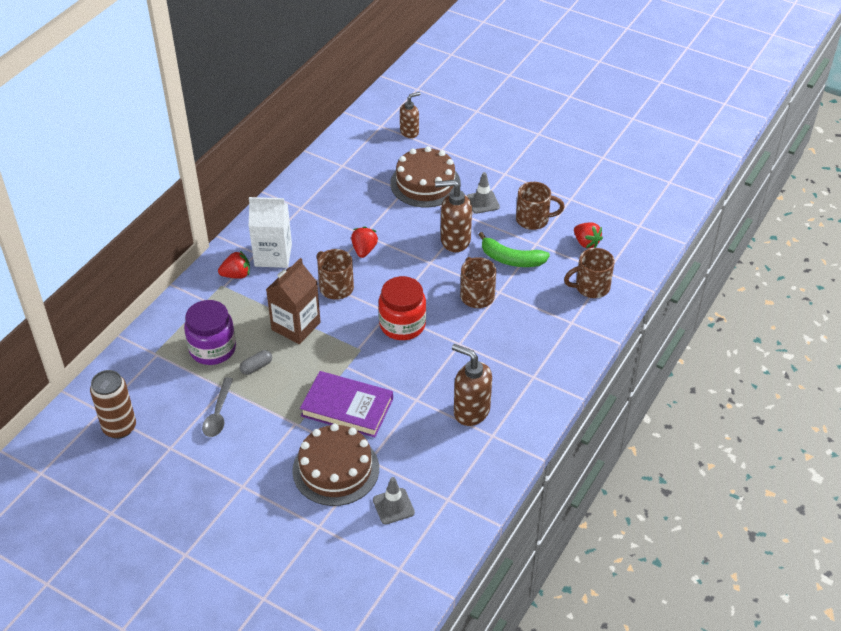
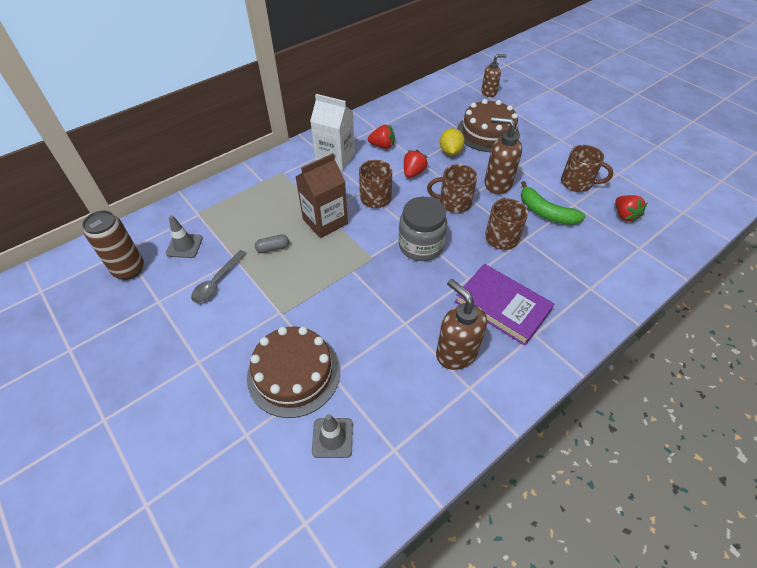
camera: 20 degrees right, 5 degrees up
purple jar [184,300,236,365] -> none
red strawberry [218,251,250,279] -> red strawberry moved to [368,125,395,149]
purple book [300,371,393,438] -> purple book moved to [455,264,554,346]
red jar [378,276,426,340] -> grey jar [398,197,447,261]
grey traffic cone [467,172,500,214] -> grey traffic cone moved to [166,215,203,258]
brown mug [564,248,615,298] -> brown mug moved to [427,164,477,213]
none -> yellow lemon [440,128,465,155]

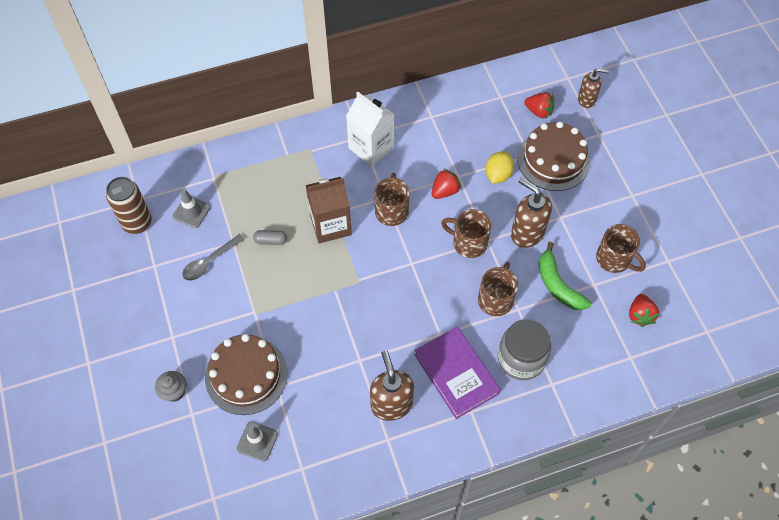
camera: 20 degrees right, 10 degrees up
red strawberry [368,125,395,149] -> red strawberry moved to [524,92,555,118]
grey jar [398,197,447,261] -> grey jar moved to [498,319,551,380]
none -> grey cupcake [155,371,186,402]

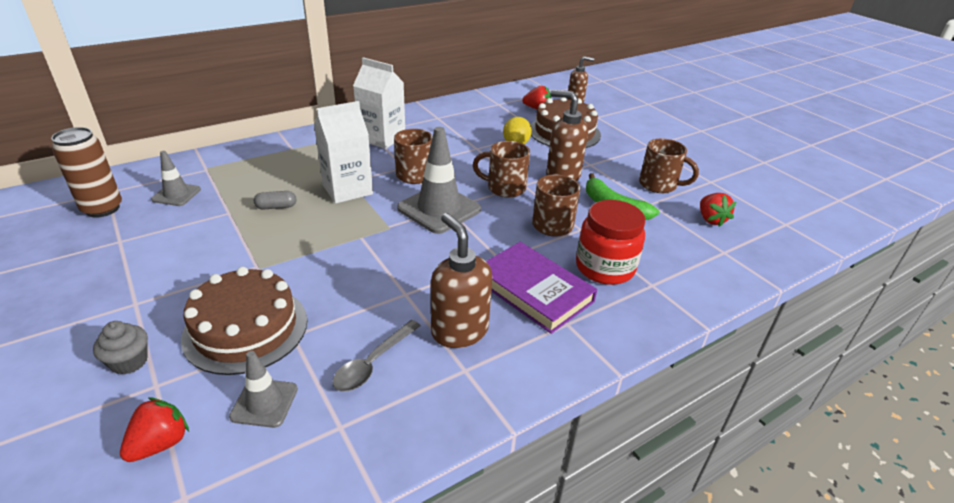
camera: 15 degrees left, 25 degrees down
grey spoon [182,234,245,281] -> grey spoon moved to [332,320,421,392]
brown carton [306,177,352,243] -> white carton [314,101,373,204]
red strawberry [431,168,461,199] -> red strawberry moved to [120,397,189,462]
grey jar [498,319,551,380] -> red jar [576,200,645,285]
none -> grey traffic cone [397,127,481,234]

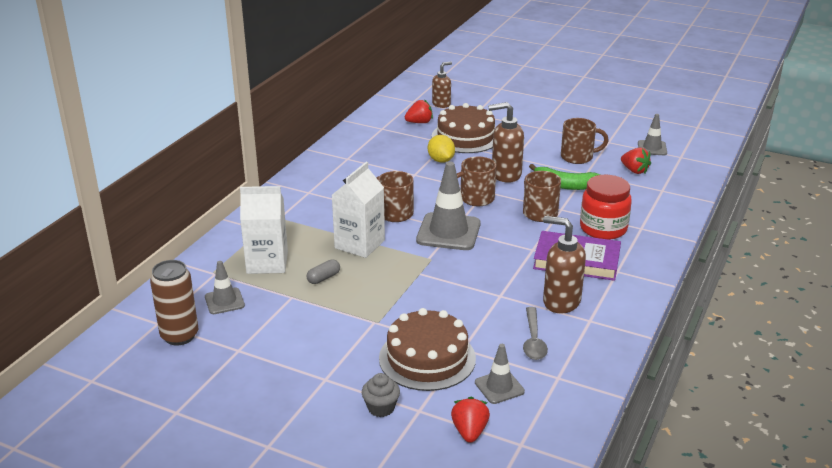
camera: 30 degrees left, 5 degrees down
white carton [353,57,405,149] -> white carton moved to [240,186,288,274]
none -> grey traffic cone [638,114,667,155]

